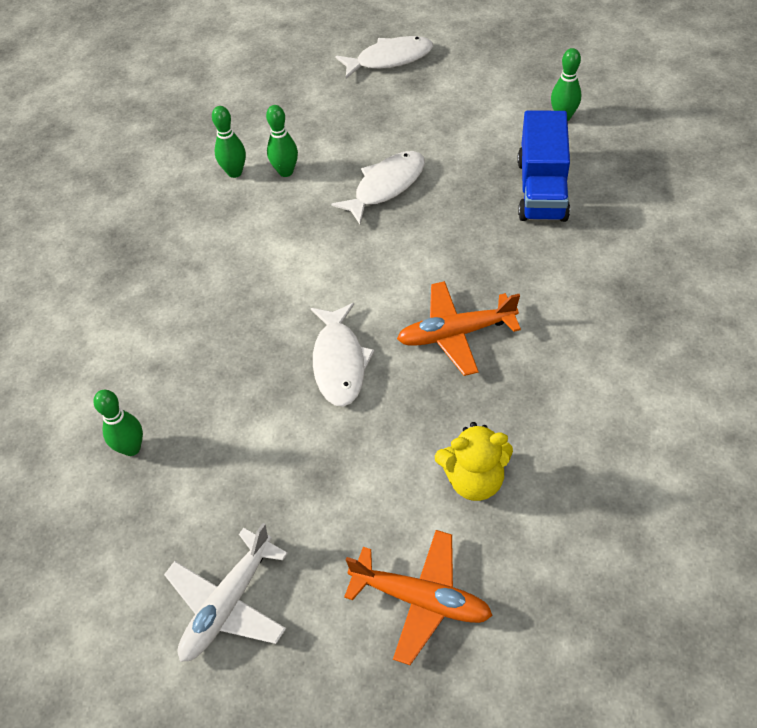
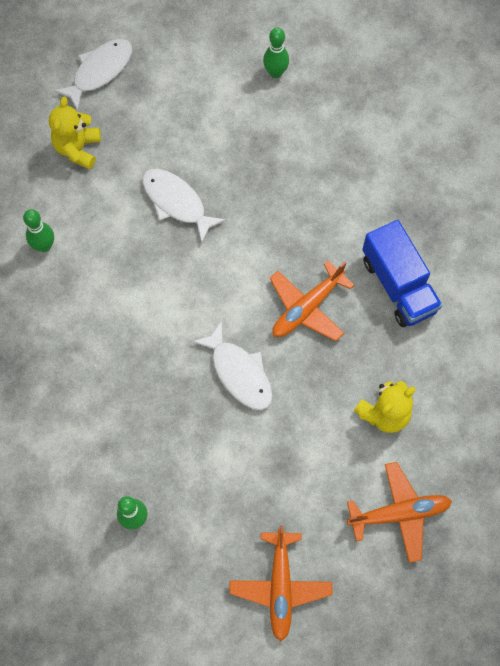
camera: 35 degrees left, 15 degrees up
white plane [164,523,288,662] -> orange plane [229,525,332,641]
green bowling pin [266,105,298,177] -> none
white fish [331,151,425,224] -> white fish turned 60 degrees counterclockwise [143,169,226,243]
blue truck [517,110,570,222] -> blue truck moved to [362,220,443,327]
none -> yellow teddy bear [49,97,101,169]

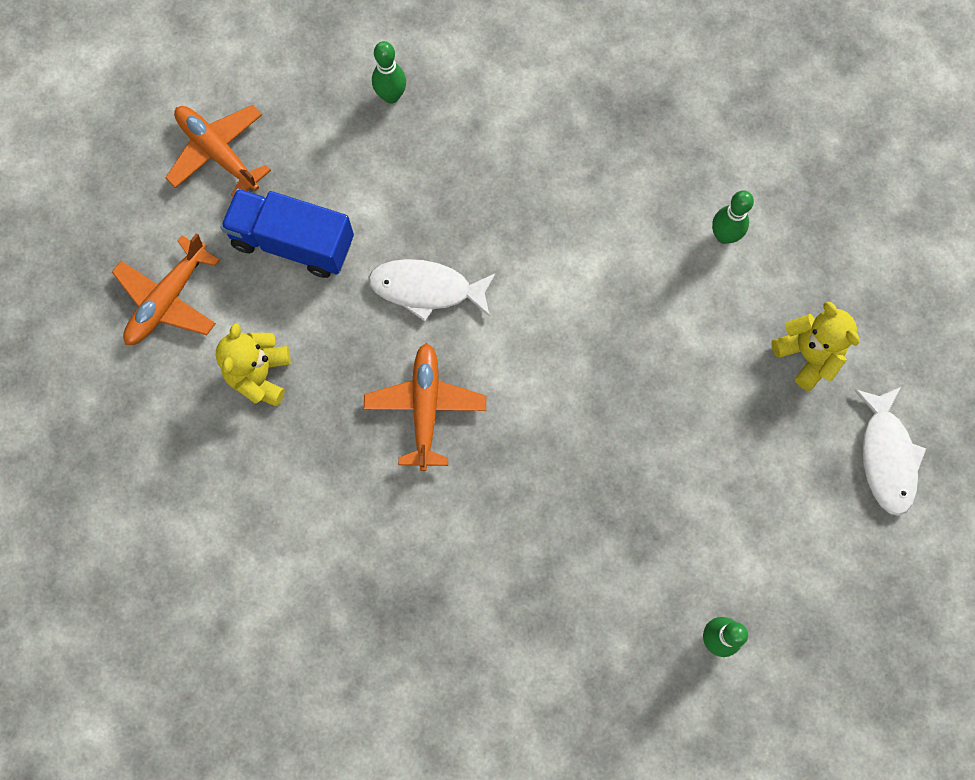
camera: 135 degrees right, 5 degrees up
white fish [143,169,226,243] -> none
blue truck [362,220,443,327] -> blue truck moved to [221,189,354,278]

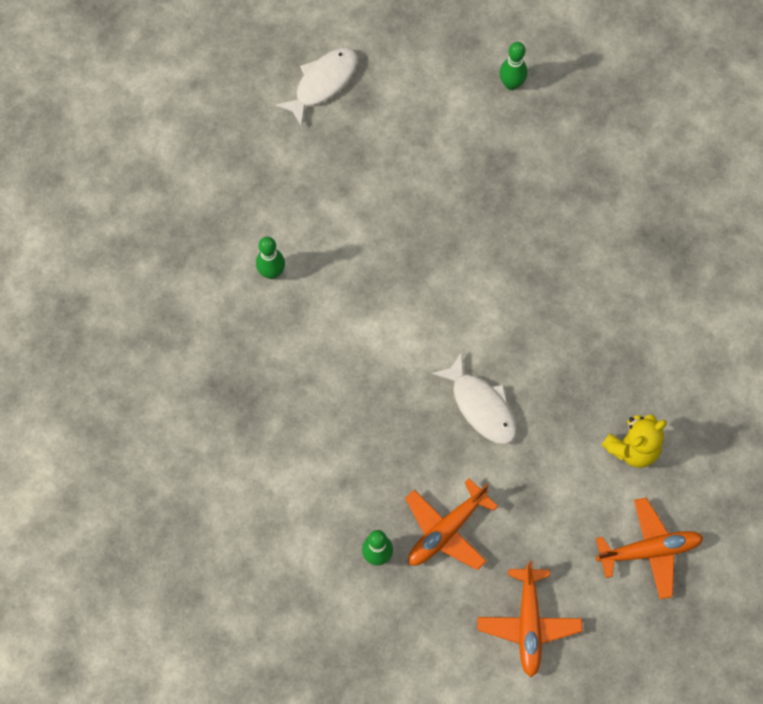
camera: 135 degrees left, 5 degrees down
blue truck [221,189,354,278] -> none
orange plane [364,343,486,471] -> orange plane moved to [405,478,498,570]
yellow teddy bear [771,301,860,391] -> none

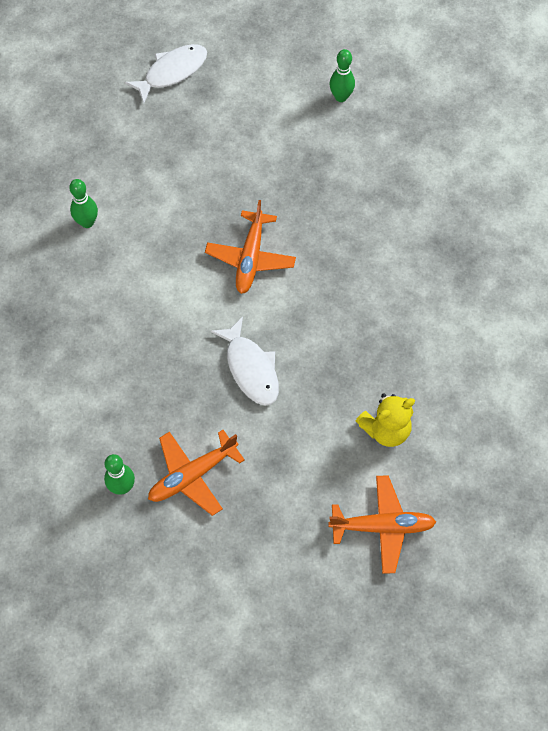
camera: 10 degrees right, 5 degrees down
orange plane [478,561,582,677] -> orange plane moved to [205,200,296,294]

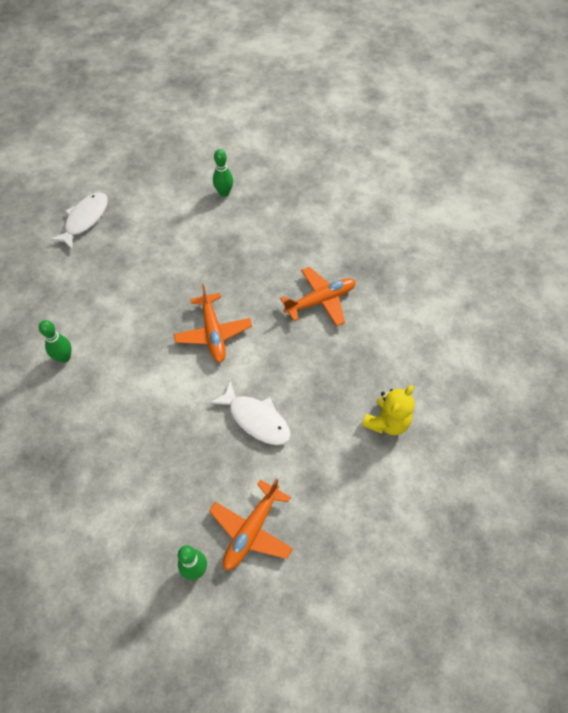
camera: 25 degrees left, 5 degrees down
orange plane [328,475,436,574] -> orange plane moved to [280,267,356,327]

